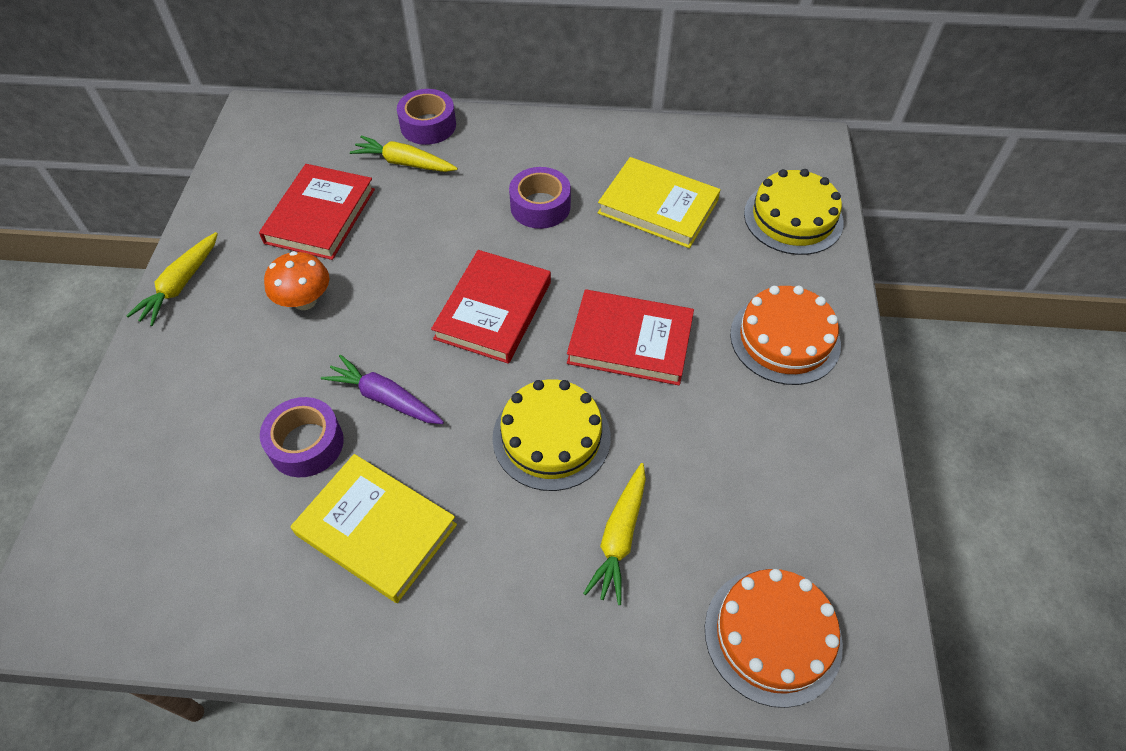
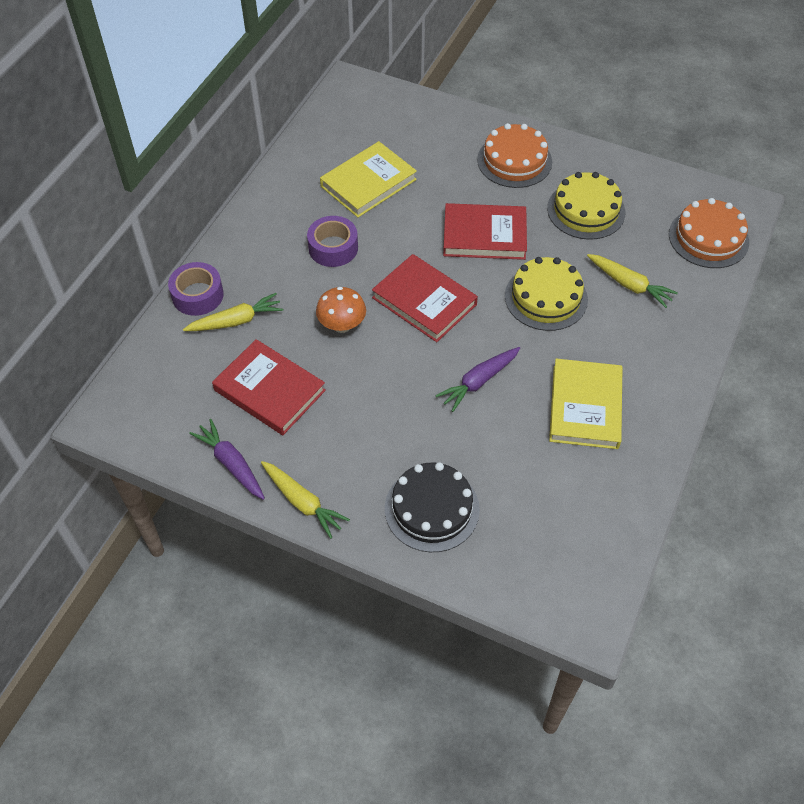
camera: 70 degrees left, 0 degrees up
purple tape [260,397,344,477] -> none
orange mushroom [264,251,329,310] -> orange mushroom moved to [316,287,366,333]
yellow book [291,454,457,603] -> yellow book turned 45 degrees counterclockwise [549,359,623,449]
yellow carrot [350,135,458,172] -> yellow carrot turned 150 degrees counterclockwise [183,293,283,331]
red book [567,289,694,385] -> red book turned 60 degrees clockwise [443,203,527,260]
yellow cake [744,169,844,255] -> yellow cake moved to [547,172,625,240]
none -> purple carrot [189,419,265,500]
none -> black cake [385,462,480,552]

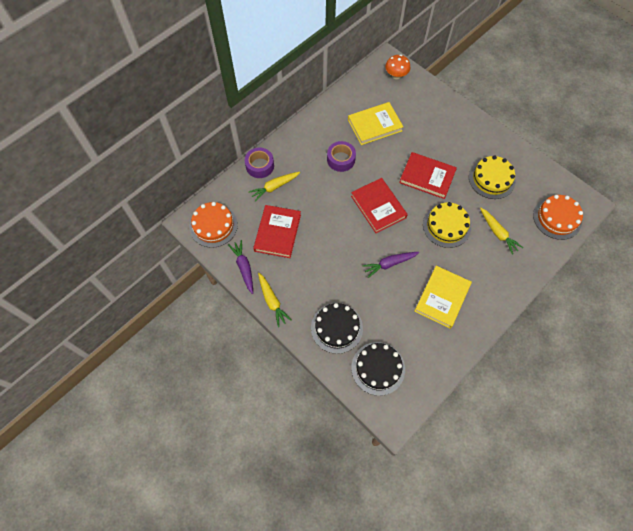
camera: 20 degrees right, 10 degrees up
yellow carrot [183,293,283,331] -> yellow carrot turned 150 degrees clockwise [249,172,300,202]
red book [212,339,326,435] -> red book turned 45 degrees clockwise [253,205,301,258]
orange mushroom [316,287,366,333] -> orange mushroom moved to [385,55,410,79]
orange cake [477,123,552,188] -> orange cake moved to [189,202,238,248]
none -> black cake [351,342,405,396]

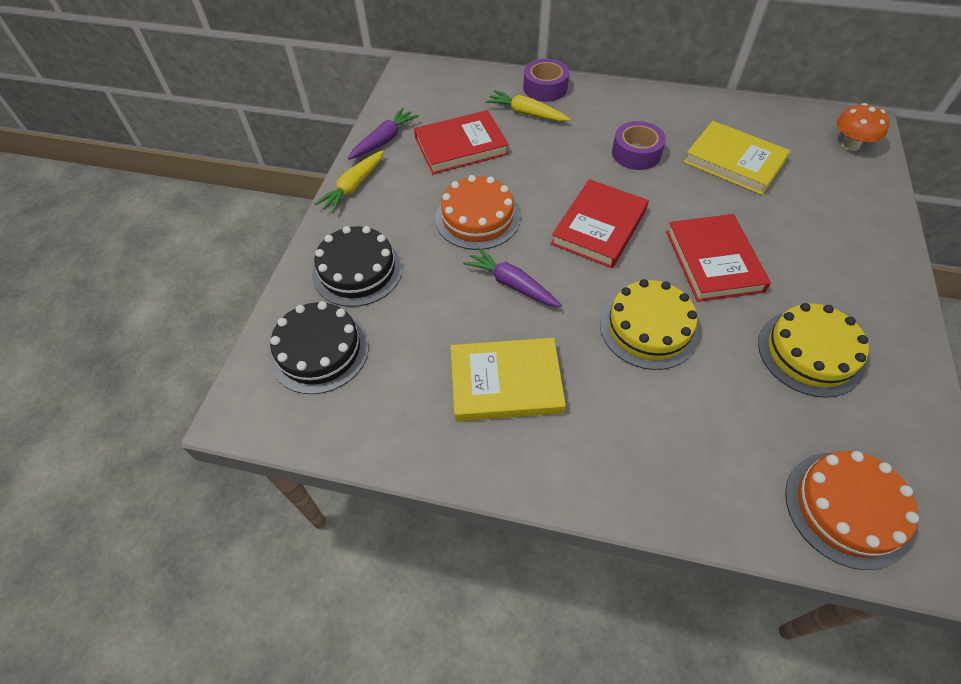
camera: 60 degrees right, 10 degrees down
orange cake [189,202,238,248] -> orange cake moved to [435,175,520,250]
yellow carrot [480,208,523,255] -> none

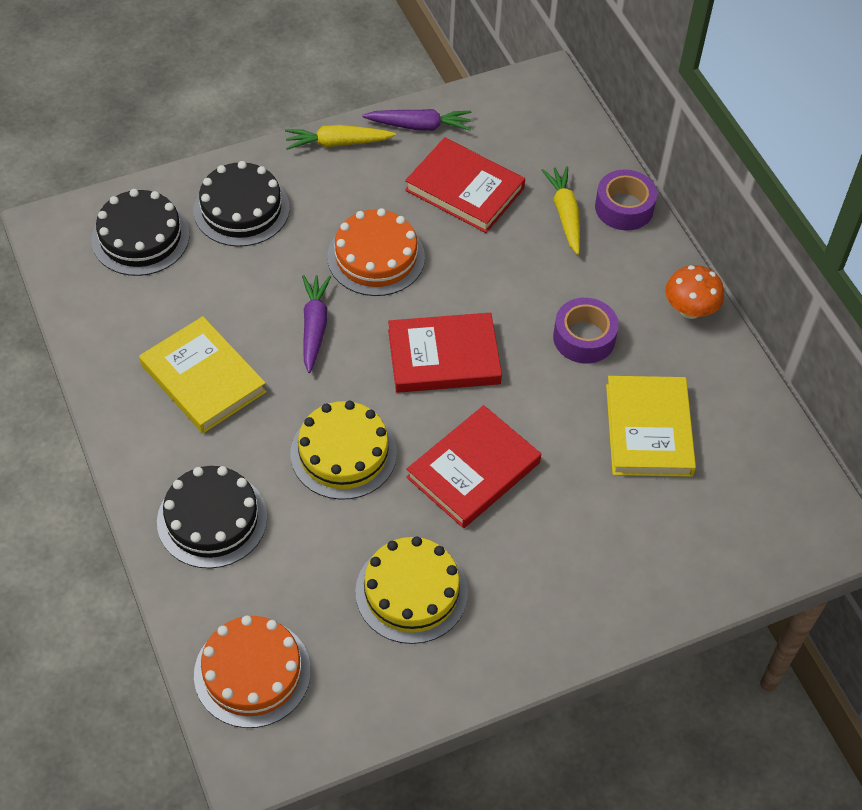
camera: 50 degrees right, 0 degrees up
orange mushroom [837,103,889,151] -> orange mushroom moved to [665,265,724,319]
none -> black cake [157,466,267,568]

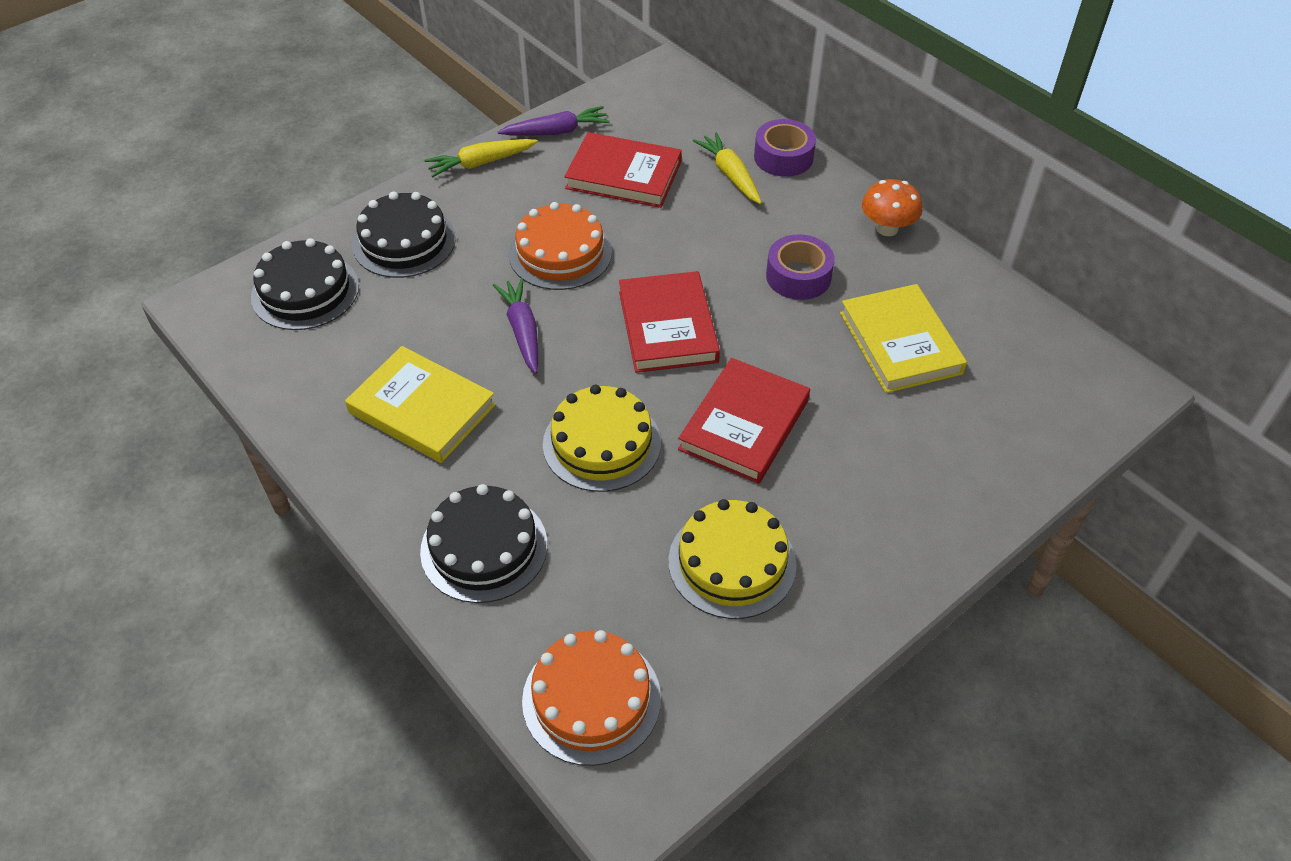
camera: 15 degrees left, 5 degrees down
red book [388,313,502,393] -> red book turned 75 degrees counterclockwise [619,271,720,373]

